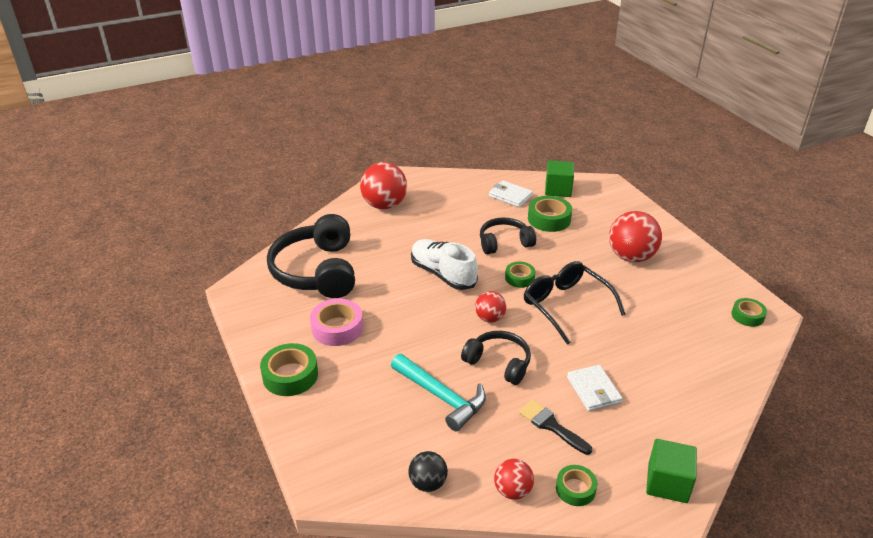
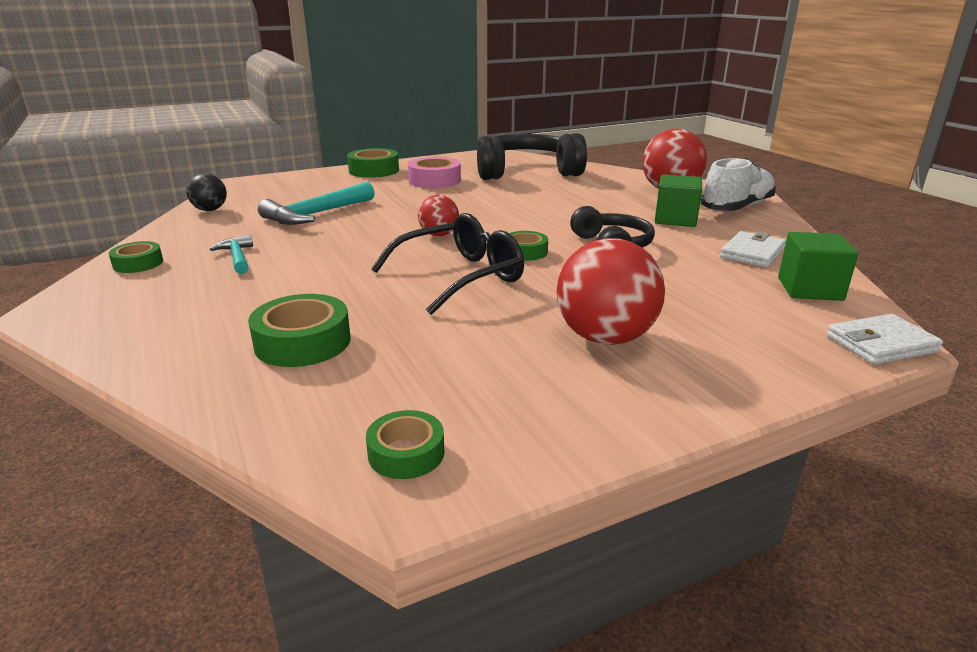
camera: 90 degrees right, 10 degrees down
white shoe [411,239,478,290] -> white shoe moved to [701,158,776,211]
black headphones [461,331,531,385] -> none
red ball [494,459,534,500] -> none
black brush [519,400,592,455] -> turquoise hammer [210,235,253,274]
green tape [528,196,572,232] -> green tape moved to [248,294,351,367]
white wallet [567,365,623,411] -> white wallet moved to [827,314,943,365]
green cube [646,439,697,503] -> green cube moved to [655,174,702,227]

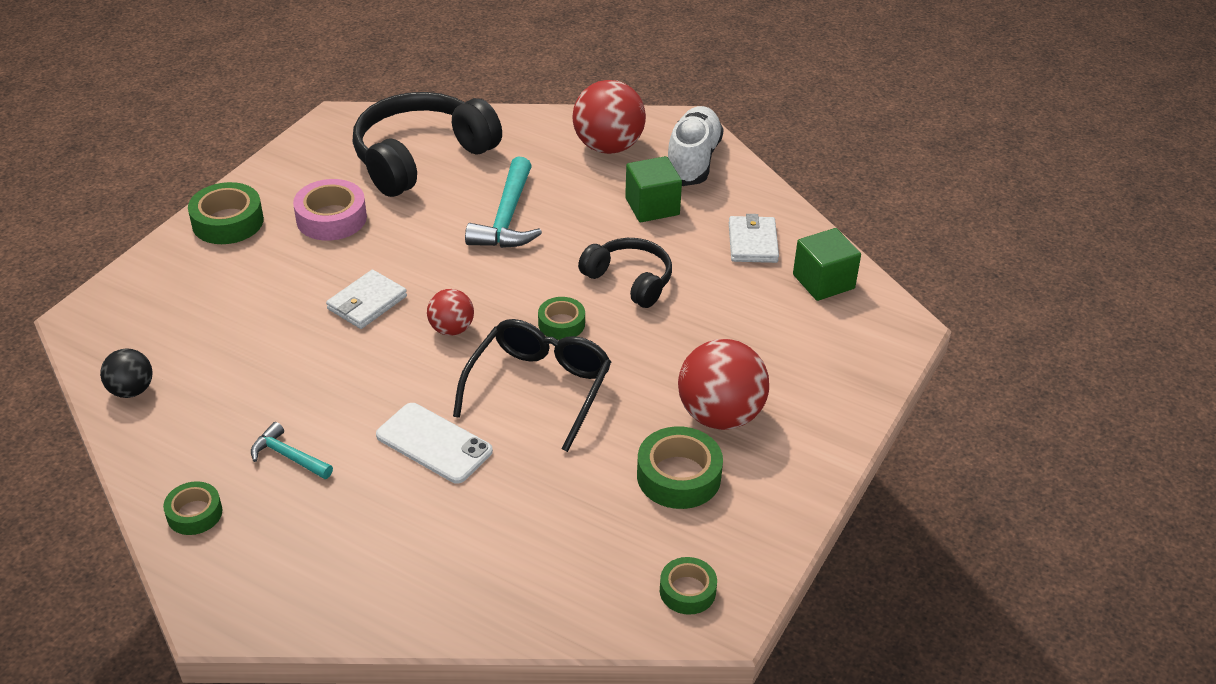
camera: 35 degrees left, 15 degrees up
green tape [248,294,351,367] -> green tape moved to [637,426,723,509]
turquoise hammer [258,182,375,225] -> turquoise hammer moved to [465,156,542,248]
white wallet [827,314,943,365] -> white wallet moved to [326,270,407,329]
none -> white phone [376,403,493,484]

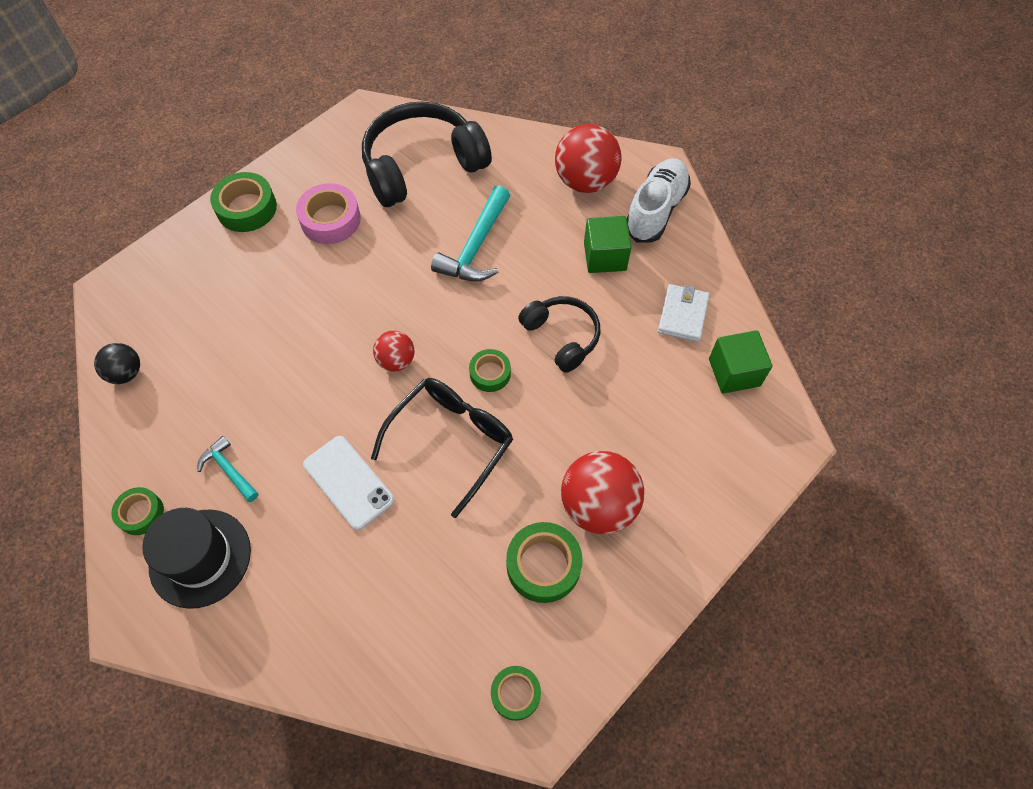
camera: 15 degrees right, 20 degrees up
white wallet [326,270,407,329] -> none
none -> black hat [142,508,251,609]

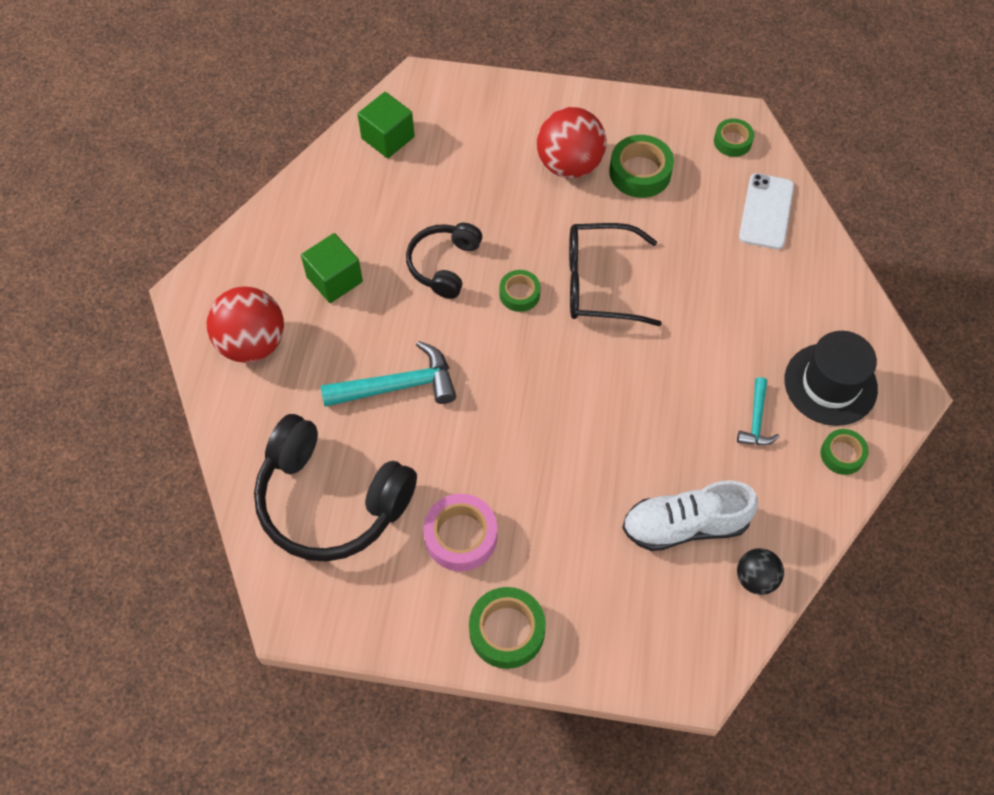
camera: 125 degrees left, 0 degrees up
white phone [303,436,395,530] -> white phone moved to [739,173,794,250]
red ball [373,331,414,371] -> none
white shoe [627,158,691,243] -> white shoe moved to [622,480,758,551]
white wallet [658,284,710,342] -> none

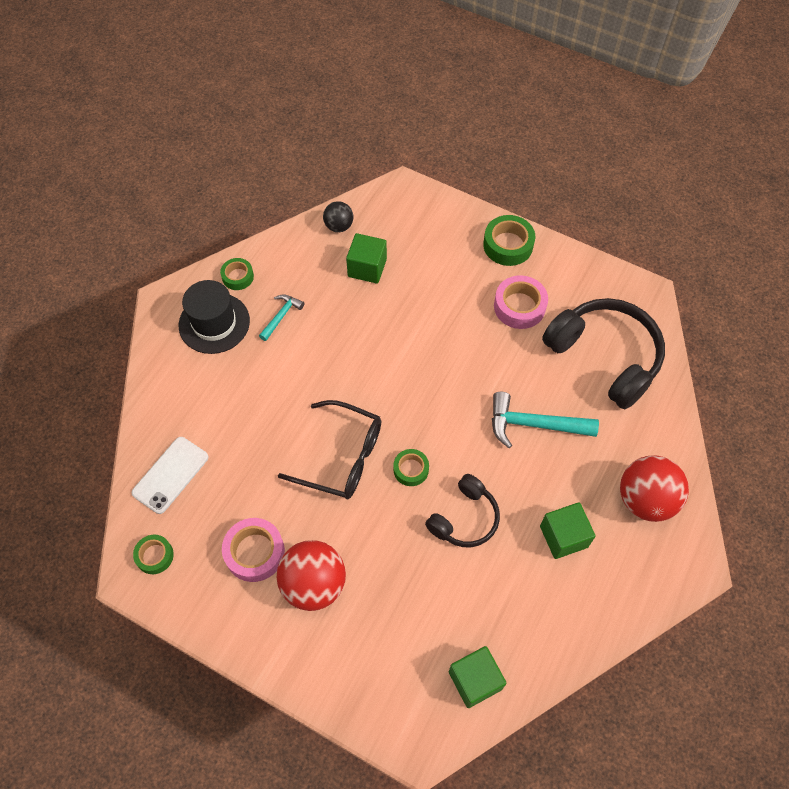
camera: 160 degrees left, 0 degrees up
green tape [609,135,674,198] -> pink tape [222,518,285,582]
white shoe [622,480,758,551] -> green cube [346,233,387,284]

